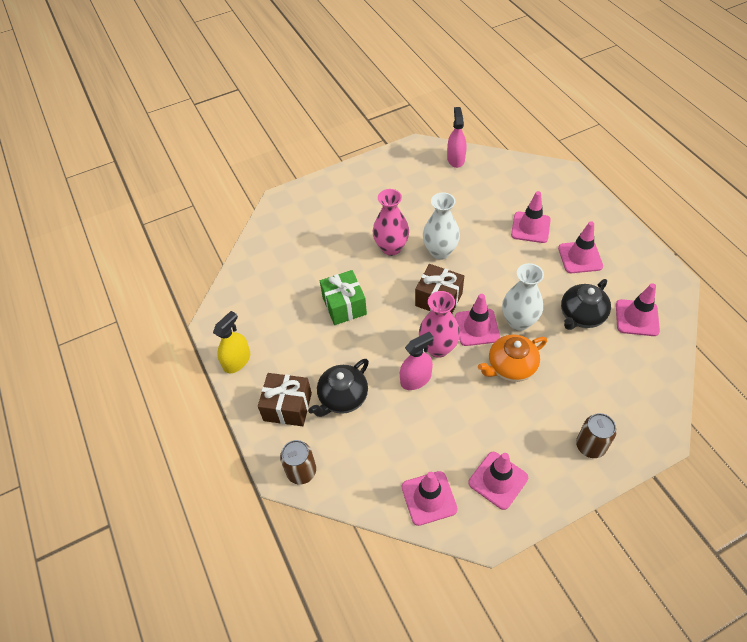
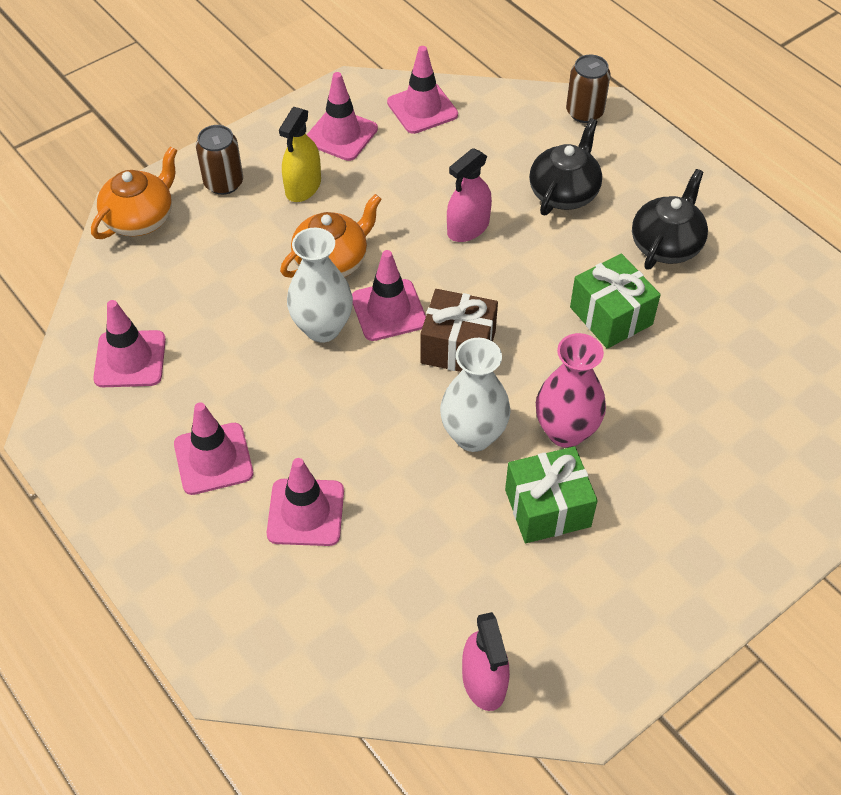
camera: 165 degrees right, 0 degrees up
yellow spray bottle [213,311,250,373] -> yellow spray bottle moved to [279,107,321,202]
brown gift [258,373,312,426] -> none
pink vase [419,291,460,358] -> none
black teapot [561,279,611,330] -> black teapot moved to [632,169,708,270]
none -> orange teapot [91,146,178,239]
none -> green gift [505,446,598,543]

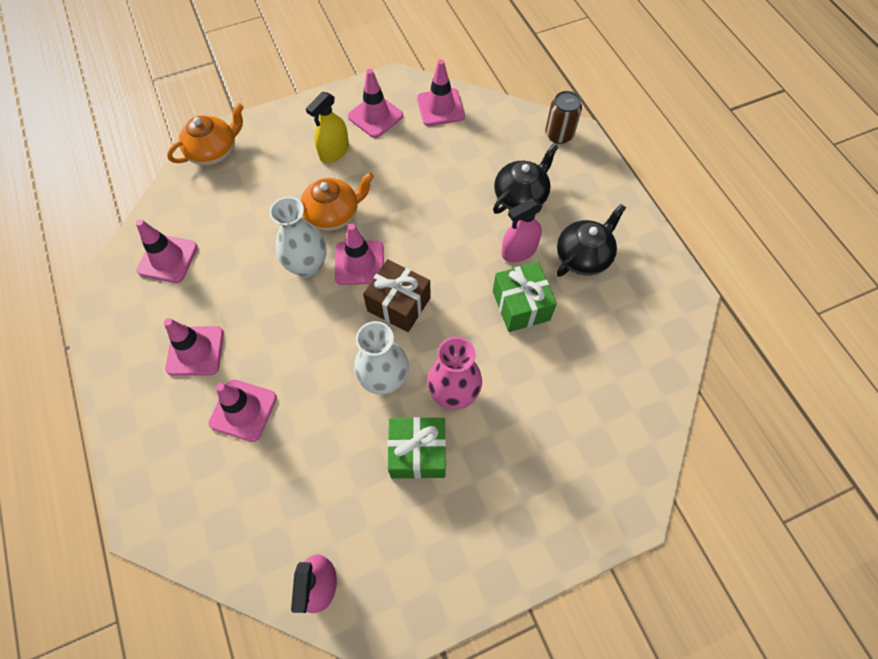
camera: 15 degrees right, 10 degrees up
brown can [196,125,243,195] -> none
pink spray bottle [447,148,492,242] -> pink spray bottle moved to [501,198,543,262]

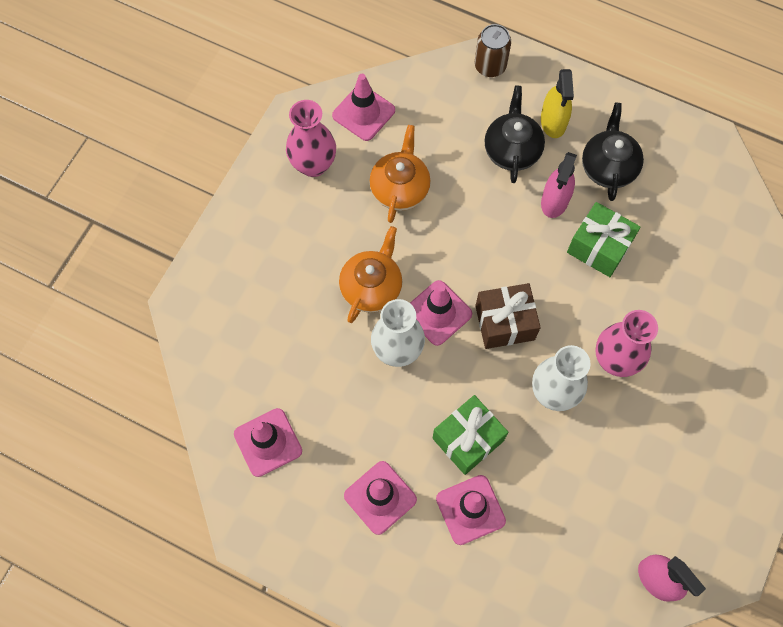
camera: 40 degrees left, 5 degrees up
orange teapot [167,103,244,166] -> orange teapot moved to [369,125,431,223]
yellow spray bottle [306,92,349,163] -> yellow spray bottle moved to [541,69,574,138]
pink traffic cone [348,69,403,138] -> pink vase [286,100,336,177]
green gift [388,417,446,479] -> green gift moved to [432,395,508,475]

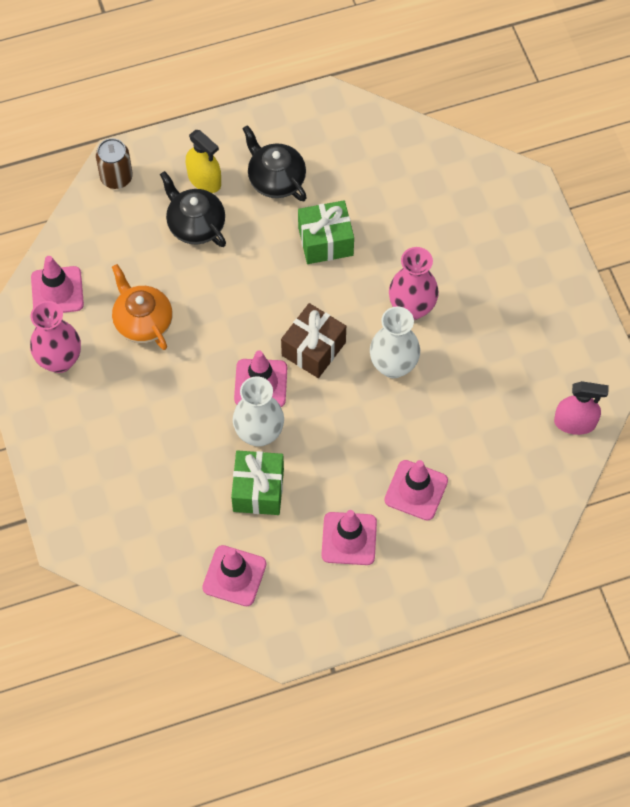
camera: 45 degrees left, 5 degrees down
orange teapot [339,226,402,323] -> none
green gift [432,395,508,475] -> green gift moved to [231,450,284,515]
pink spray bottle [541,152,577,218] -> none

